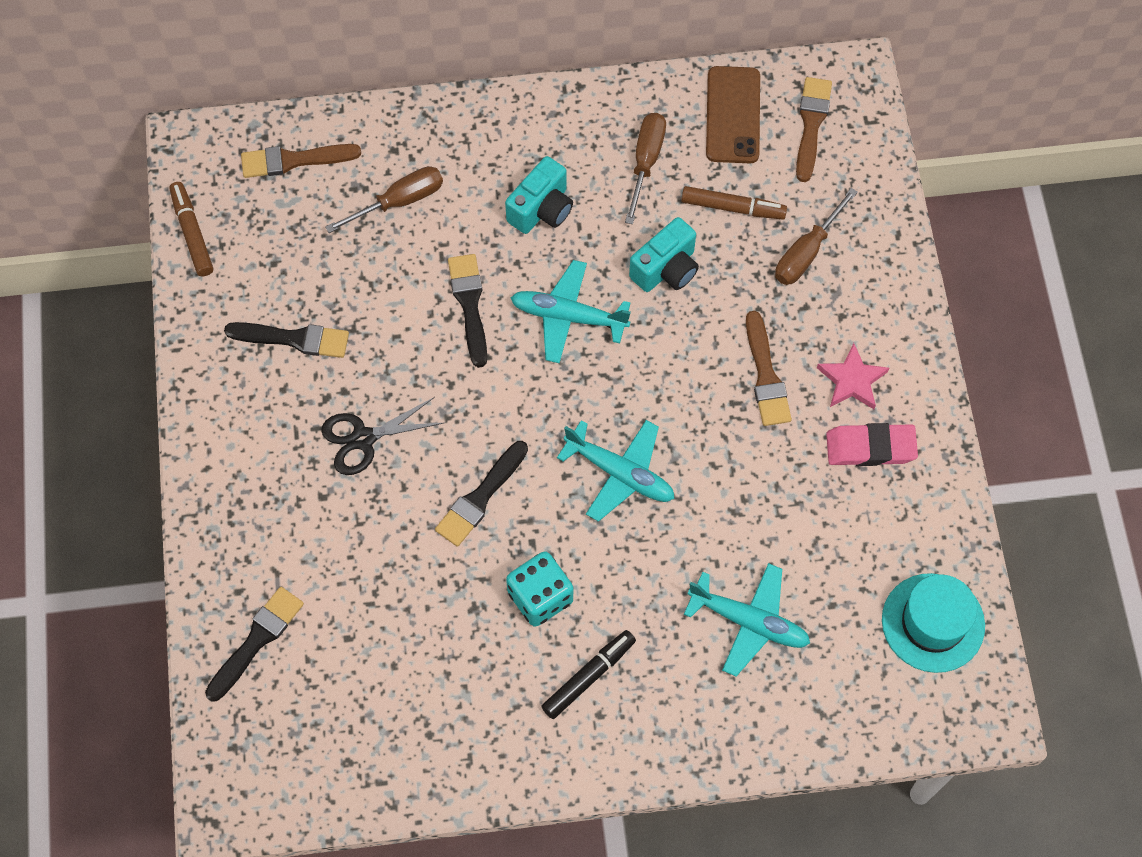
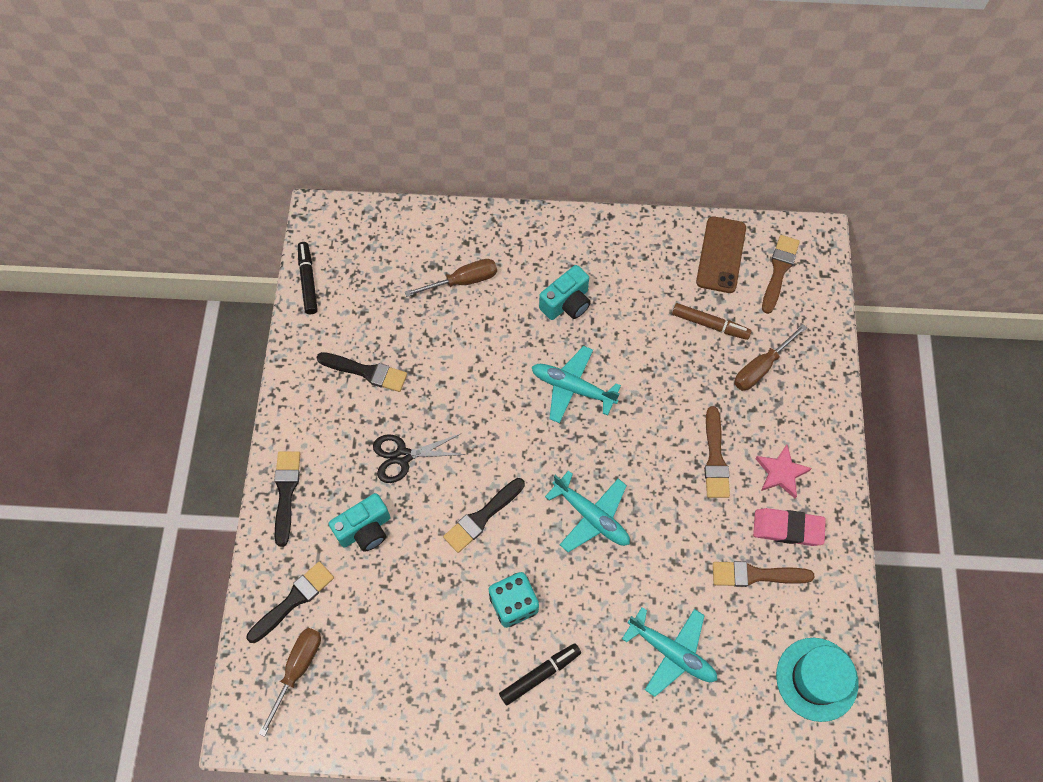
camera: 10 degrees right, 0 degrees up
brown marker [169,182,213,276] -> black marker [298,242,318,314]
brown brush [241,144,361,178] -> brown brush moved to [713,561,815,587]
black brush [448,254,487,368] -> black brush moved to [274,451,300,547]
brown screwdriver [625,113,666,224] -> brown screwdriver moved to [258,628,321,737]
turquoise camera [629,217,699,292] -> turquoise camera moved to [329,493,391,552]

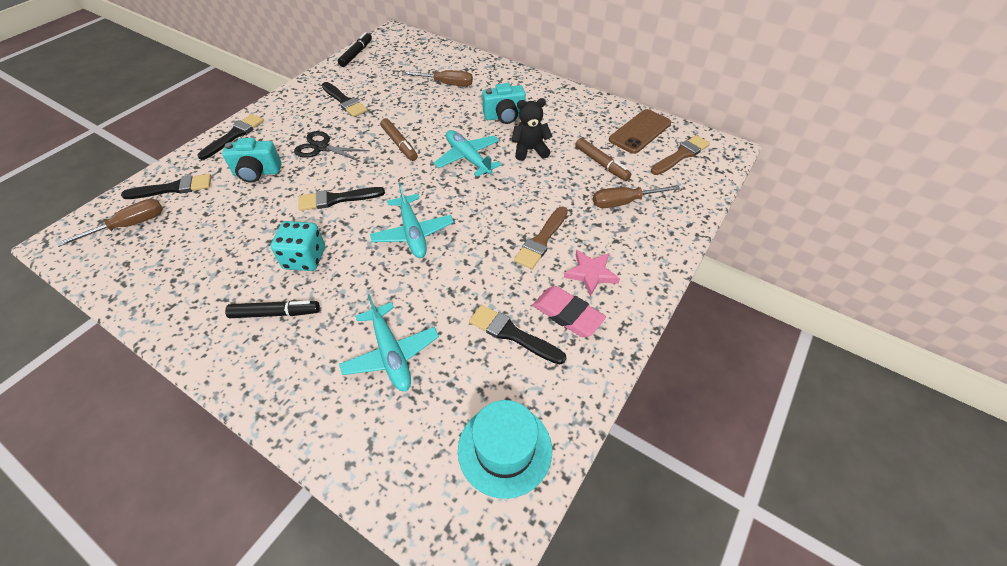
camera: 30 degrees right, 15 degrees down
brown brush [713,561,815,587] -> black brush [469,305,566,364]
none -> brown marker [380,118,418,161]
none -> black teddy bear [512,98,552,161]

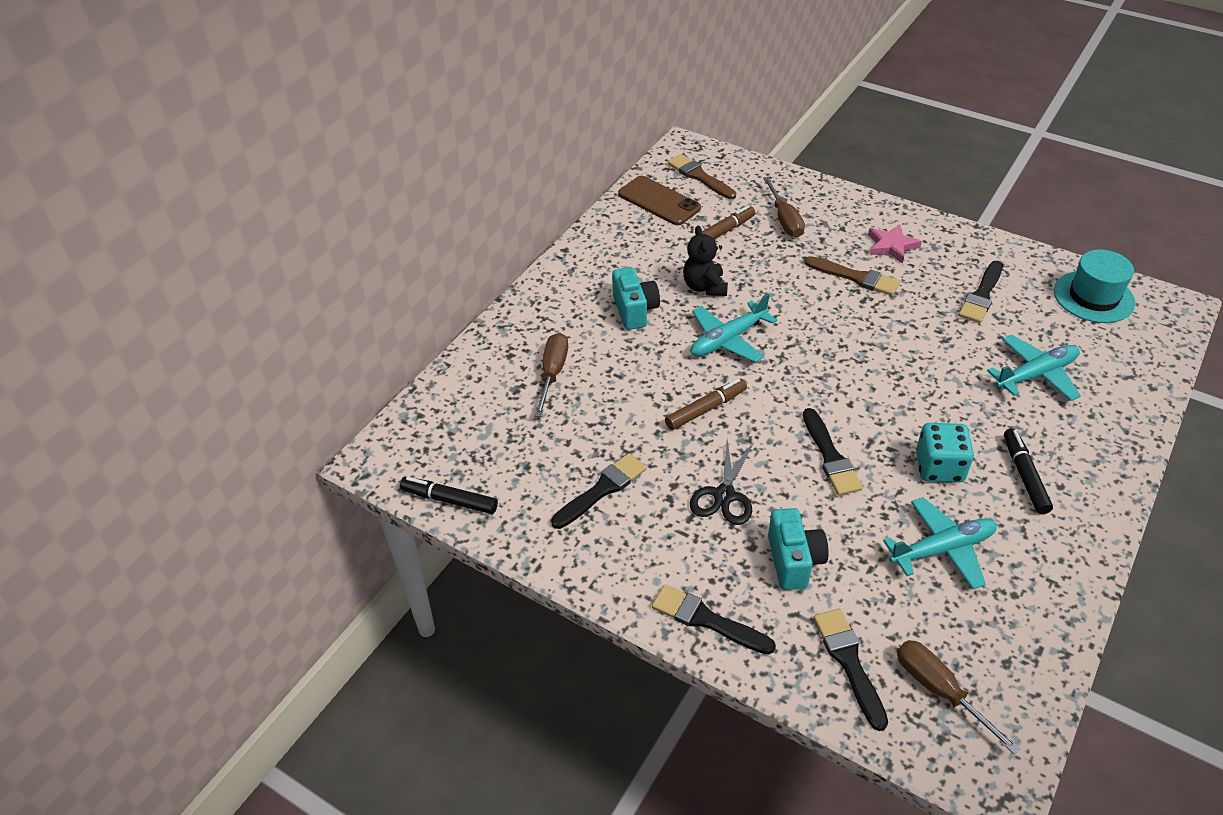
camera: 90 degrees left, 5 degrees down
turquoise plane [370,183,454,258] -> turquoise plane moved to [883,497,997,589]
pink eraser [533,286,606,337] -> none

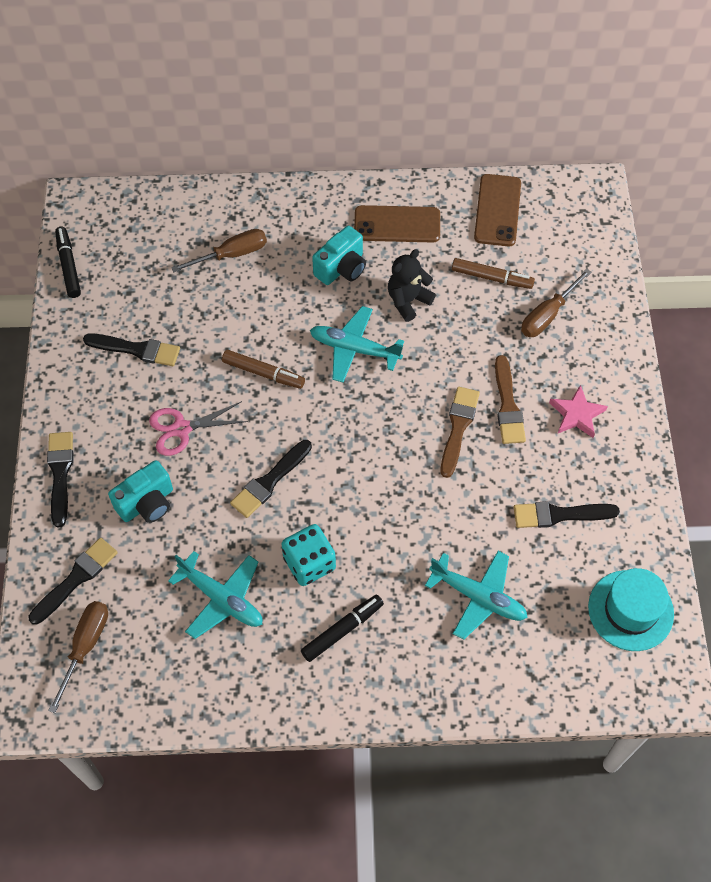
camera: 55 degrees right, 15 degrees up
brown brush [668,154,736,199] -> brown brush moved to [441,387,480,478]
black scissors [690,439,754,525] -> pink scissors [149,401,248,456]
none -> brown phone [354,205,440,242]

